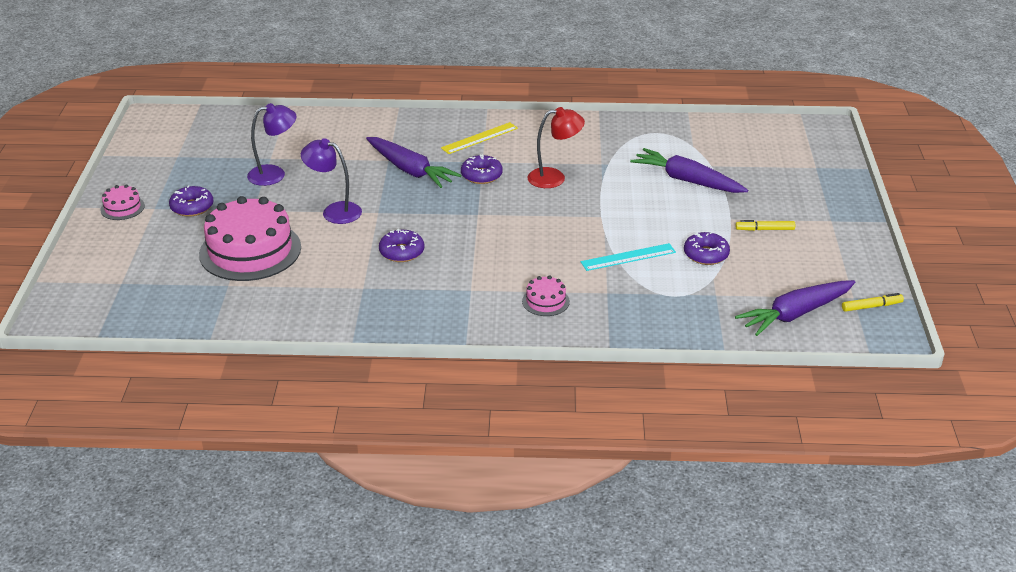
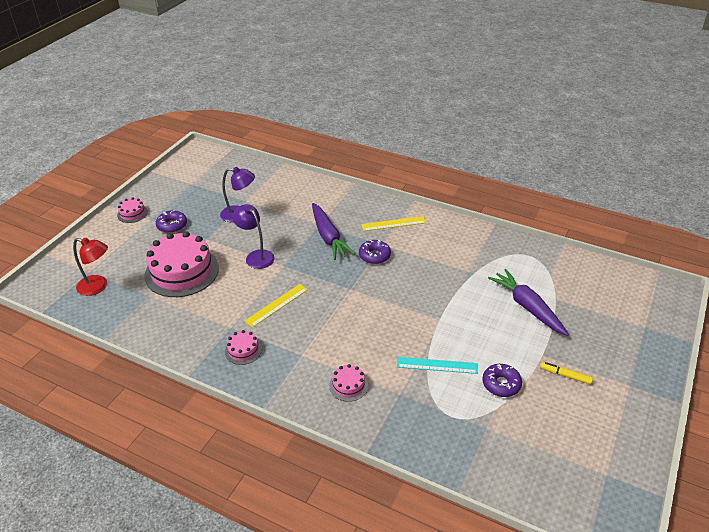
camera: 25 degrees right, 5 degrees up
purple donut [379,229,424,262] -> yellow ruler [245,284,308,328]
red lamp [528,107,585,188] -> red lamp moved to [73,238,108,296]
purple carrot [735,280,856,336] -> none
yellow marker [842,293,904,312] -> none
none -> pink cake [225,330,262,365]

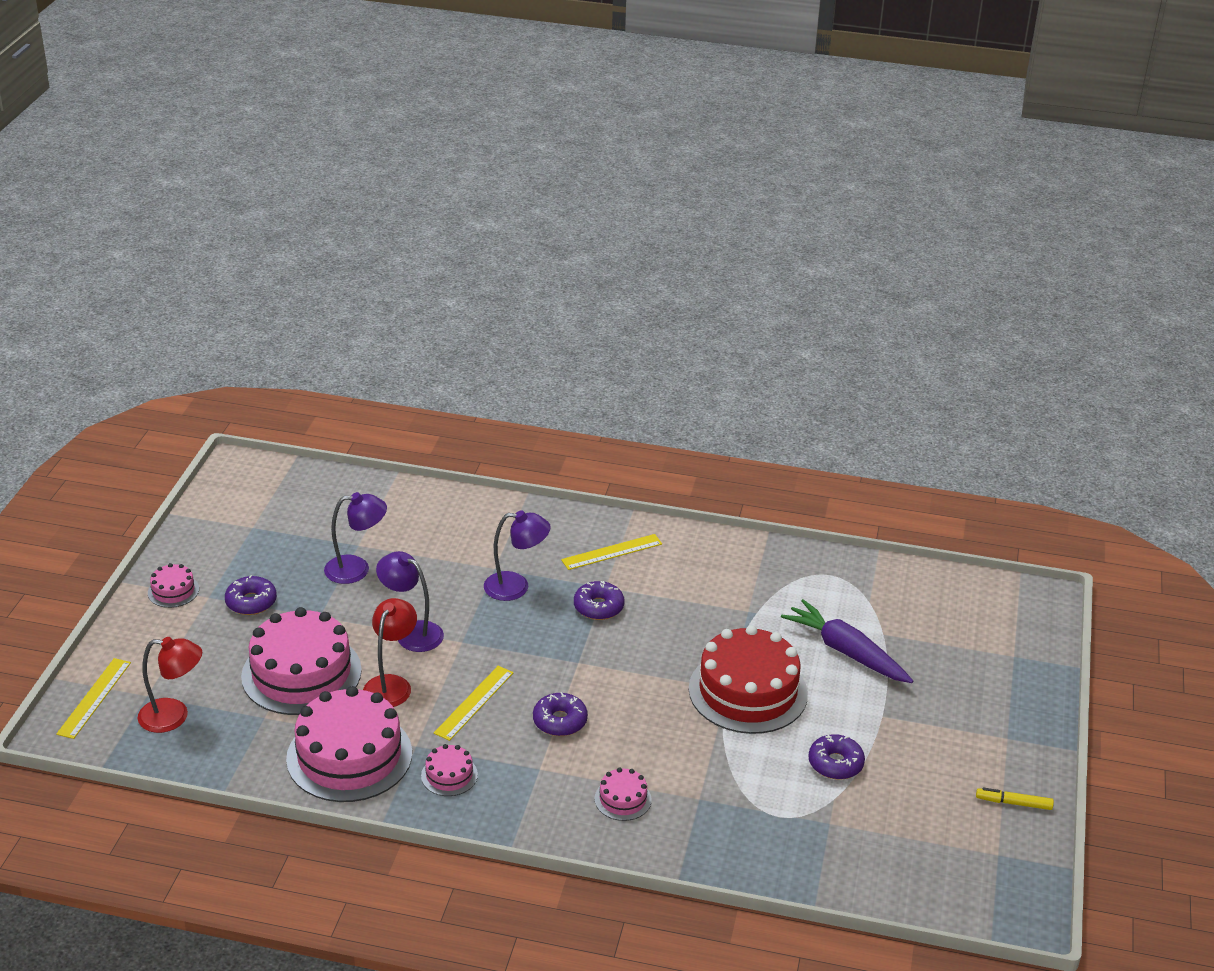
camera: 15 degrees left, 5 degrees down
purple carrot [312,203,356,260] -> purple lamp [484,510,551,601]
turquoise ruler [397,357,478,374] -> none
yellow marker [540,362,593,385] -> yellow marker moved to [976,788,1054,810]
none -> yellow ruler [56,658,131,739]
none -> pink cake [286,686,412,802]
none -> red lamp [363,598,417,707]
none -> purple donut [533,692,588,736]
none -> red cake [689,625,808,734]

